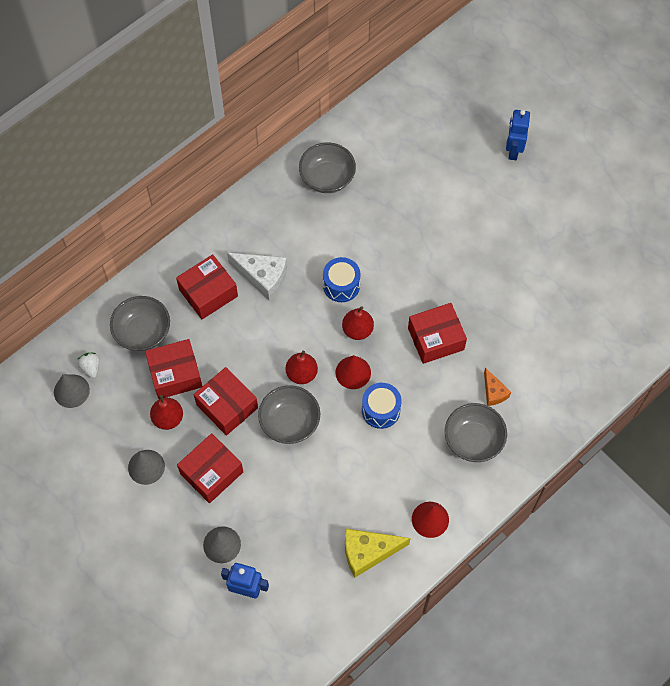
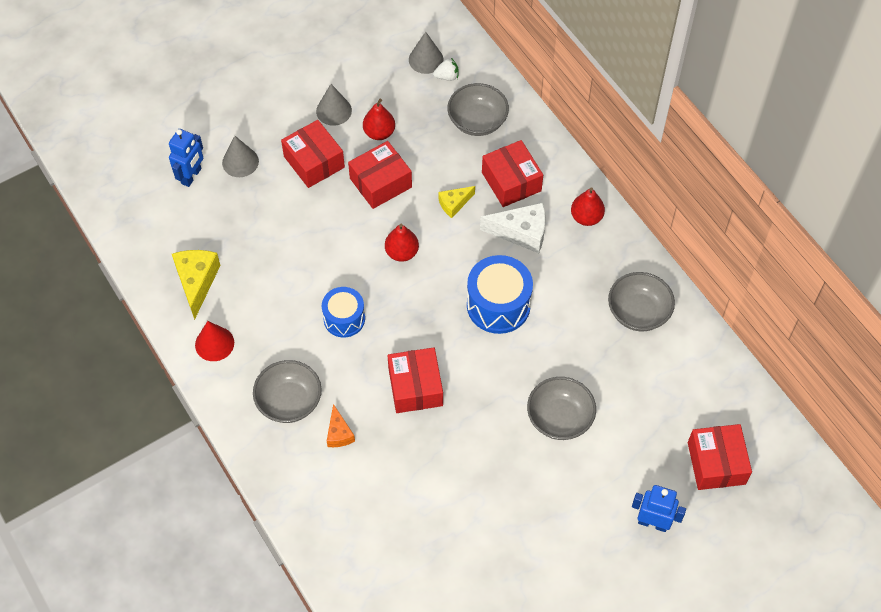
camera: 100 degrees right, 5 degrees down
red box [145,339,203,399] -> red box moved to [688,424,752,490]
white cheese [227,253,287,301] -> white cheese turned 120 degrees counterclockwise [480,203,546,253]
grey bowl [258,385,320,444] -> grey bowl moved to [527,377,596,440]
blue drum [323,257,361,302] -> blue drum [467,255,533,334], size x1.54
red cone [335,355,371,389] -> none
red pear [342,306,374,340] -> red pear moved to [571,187,605,226]
orange cheese [484,367,511,406] -> orange cheese turned 90 degrees counterclockwise [327,404,355,447]
none -> yellow cheese [439,186,475,218]

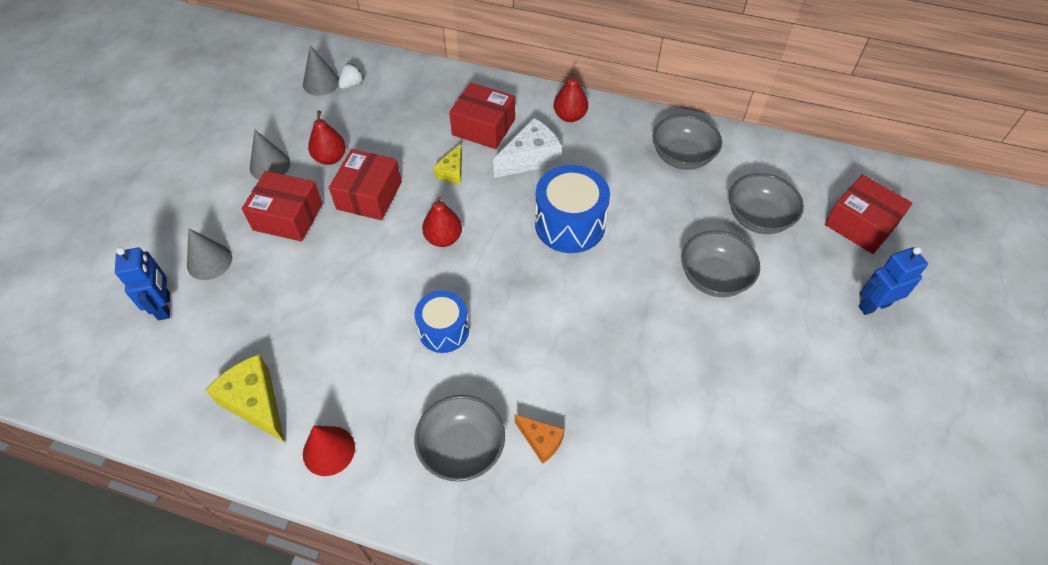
camera: 40 degrees left, 5 degrees down
red box [388,347,443,413] -> none
grey bowl [447,83,509,136] -> grey bowl moved to [729,173,804,234]

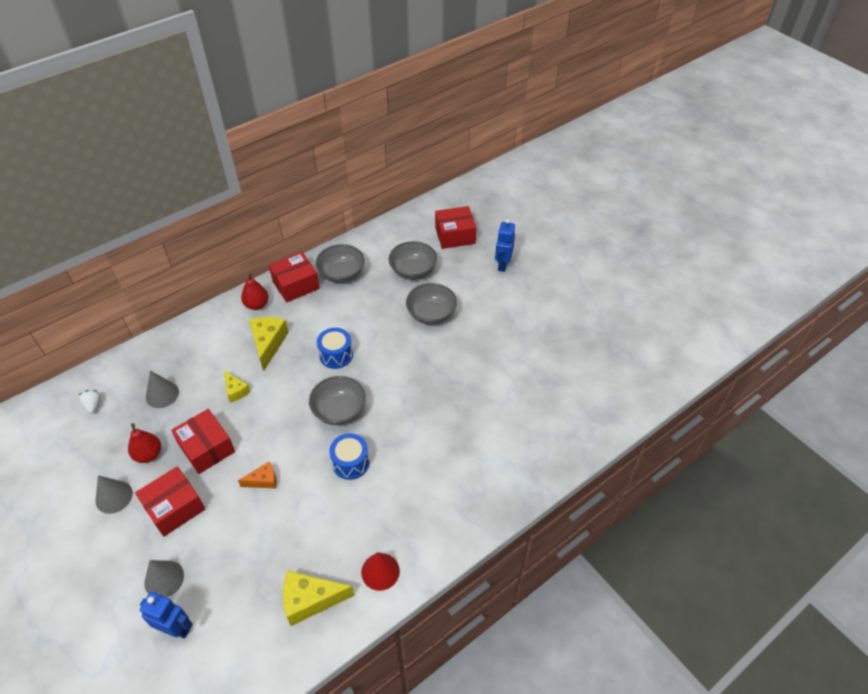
camera: 55 degrees left, 5 degrees down
grey cone [303,45,339,96] -> grey cone moved to [146,371,179,408]
grey bowl [414,395,505,482] -> grey bowl moved to [309,376,366,425]
red pear [422,196,462,247] -> none
red box [449,82,515,149] -> red box moved to [269,252,320,303]
white cheese [493,118,562,178] -> yellow cheese [249,317,289,371]
orange cheese [515,415,565,464] -> orange cheese moved to [238,461,277,488]
blue drum [535,165,610,253] -> blue drum [317,328,353,369], size x0.65

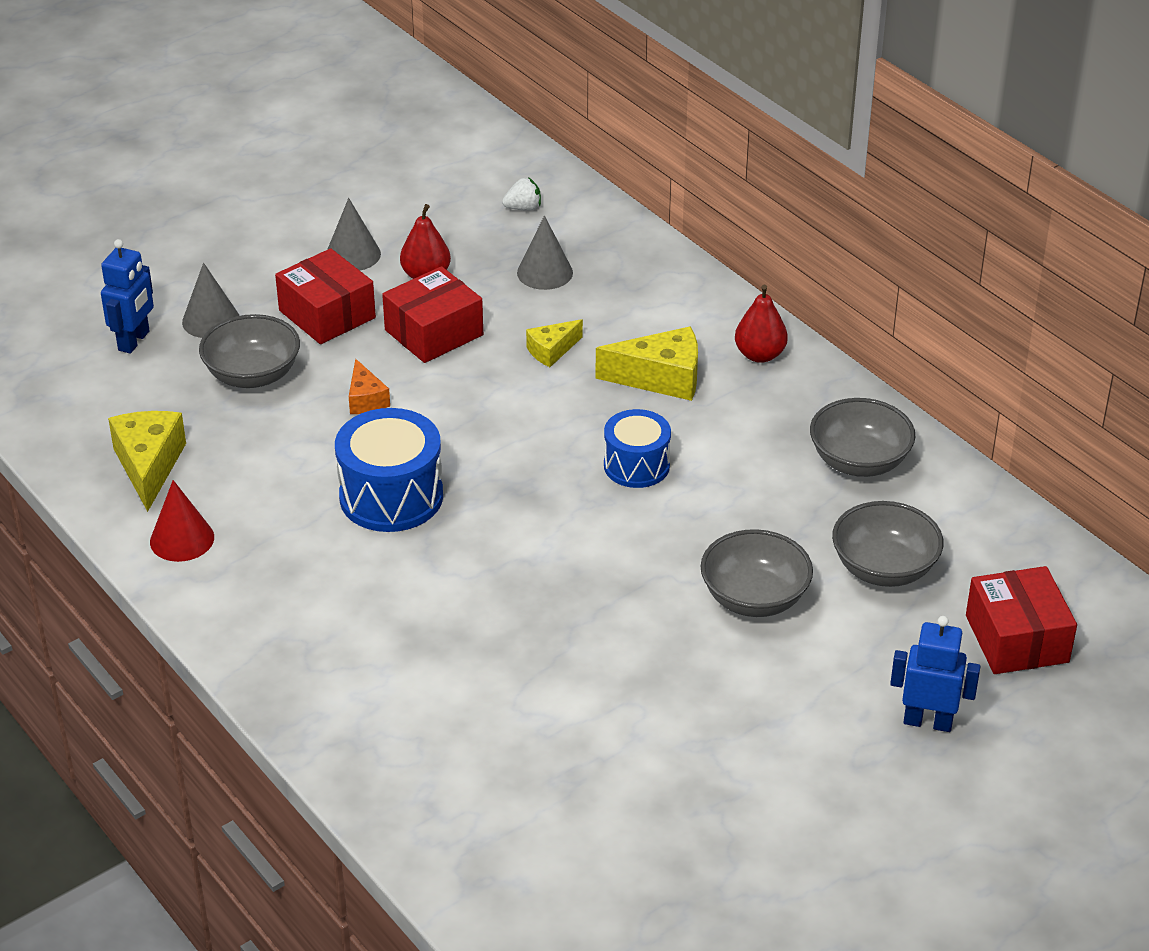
camera: 90 degrees right, 10 degrees down
red box [269,252,320,303] -> none
grey bowl [309,376,366,425] -> grey bowl moved to [199,314,300,388]
blue drum [329,433,369,480] -> blue drum [335,408,443,532], size x1.54

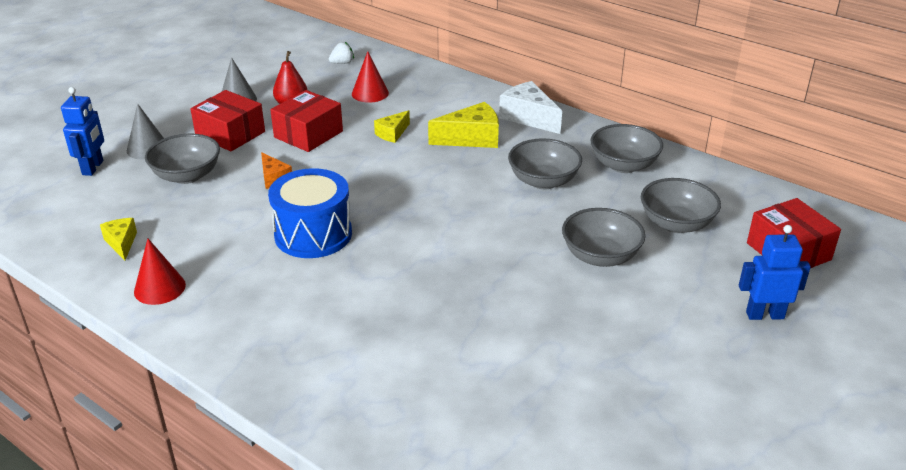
camera: 15 degrees left, 5 degrees down
yellow cheese [108,411,186,512] -> yellow cheese [100,218,137,260], size x0.59
grey cone [517,215,573,290] -> red cone [352,51,389,103]
blue drum [604,409,671,488] -> none
red pear [735,284,788,363] -> white cheese [499,81,562,134]
none -> grey bowl [508,138,582,189]

